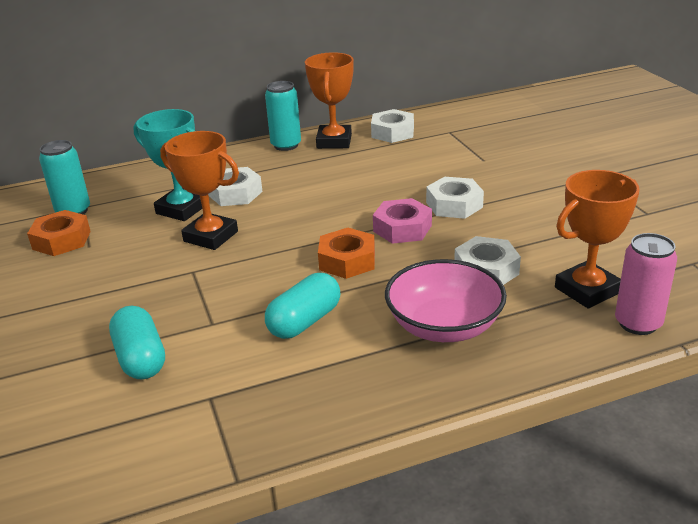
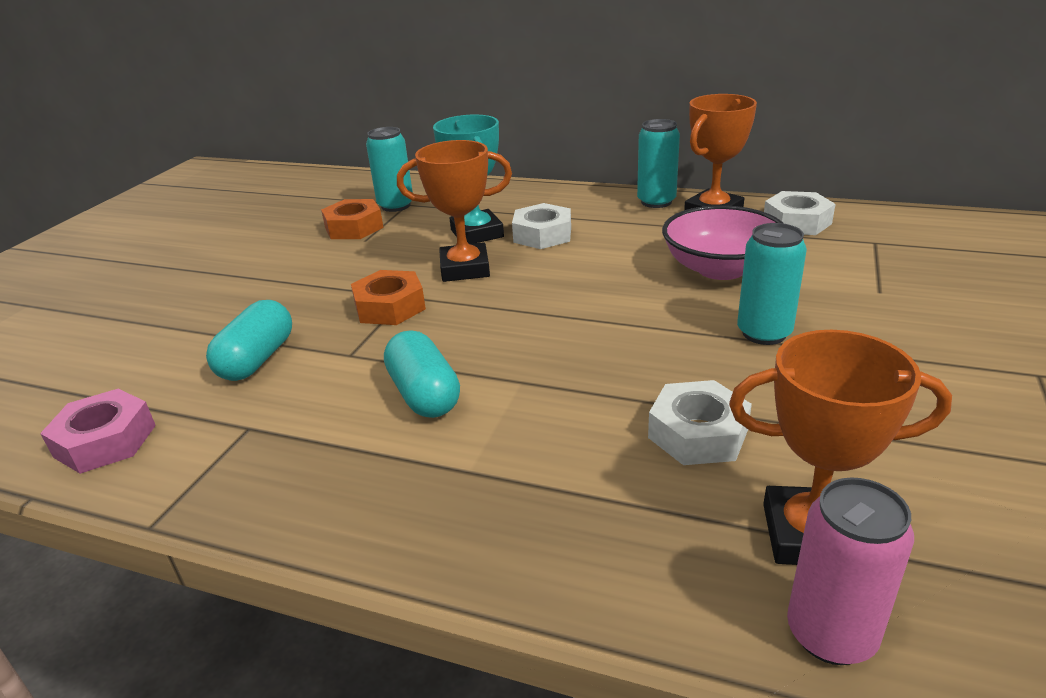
camera: 40 degrees right, 0 degrees up
orange trophy [160,131,239,250] -> orange trophy turned 75 degrees counterclockwise [397,140,512,282]
turquoise capsule [265,273,340,339] -> turquoise capsule turned 75 degrees clockwise [384,331,460,418]
orange nut [318,228,375,279] -> orange nut moved to [351,270,426,325]
pink nut [373,198,432,244] -> pink nut moved to [40,389,156,474]
pink bowl [385,259,507,342] -> pink bowl moved to [662,205,784,280]
white nut [426,177,484,219] -> turquoise can [737,223,807,345]

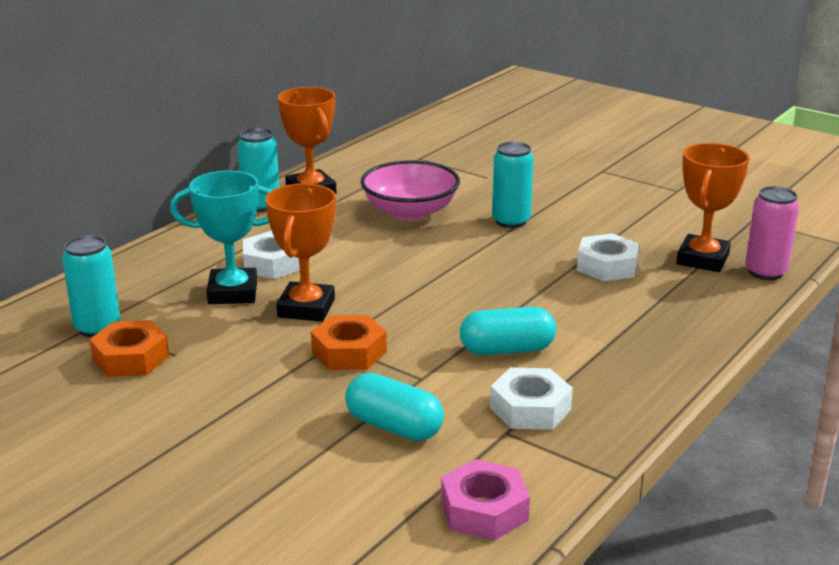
camera: 75 degrees left, 5 degrees down
white nut [764,191,836,235] -> white nut moved to [490,367,573,430]

